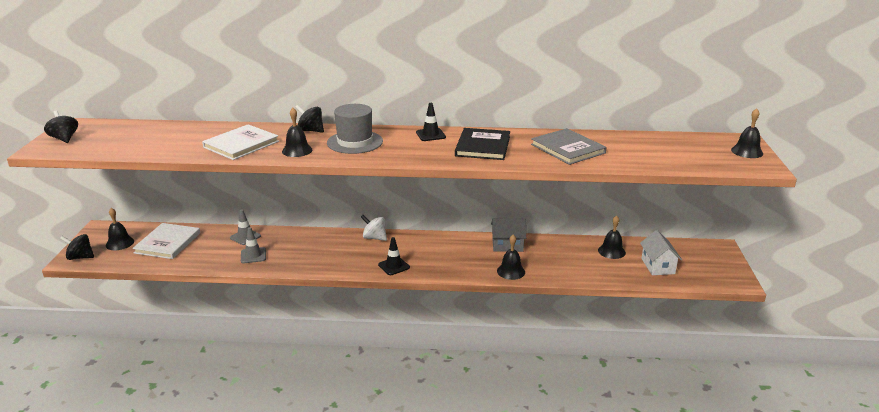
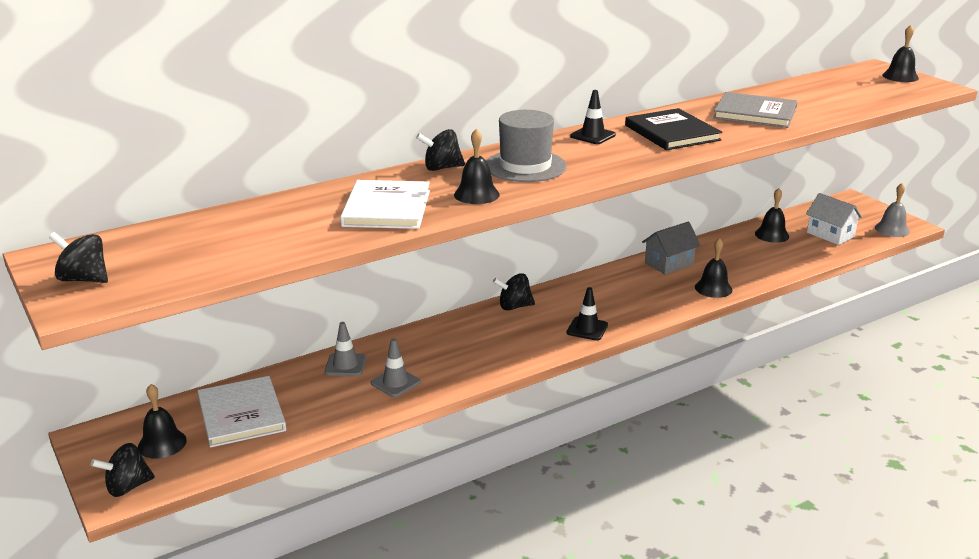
camera: 35 degrees left, 0 degrees up
white spinning top [361,215,387,241] -> black spinning top [493,273,535,311]
none -> grey bell [875,183,910,237]

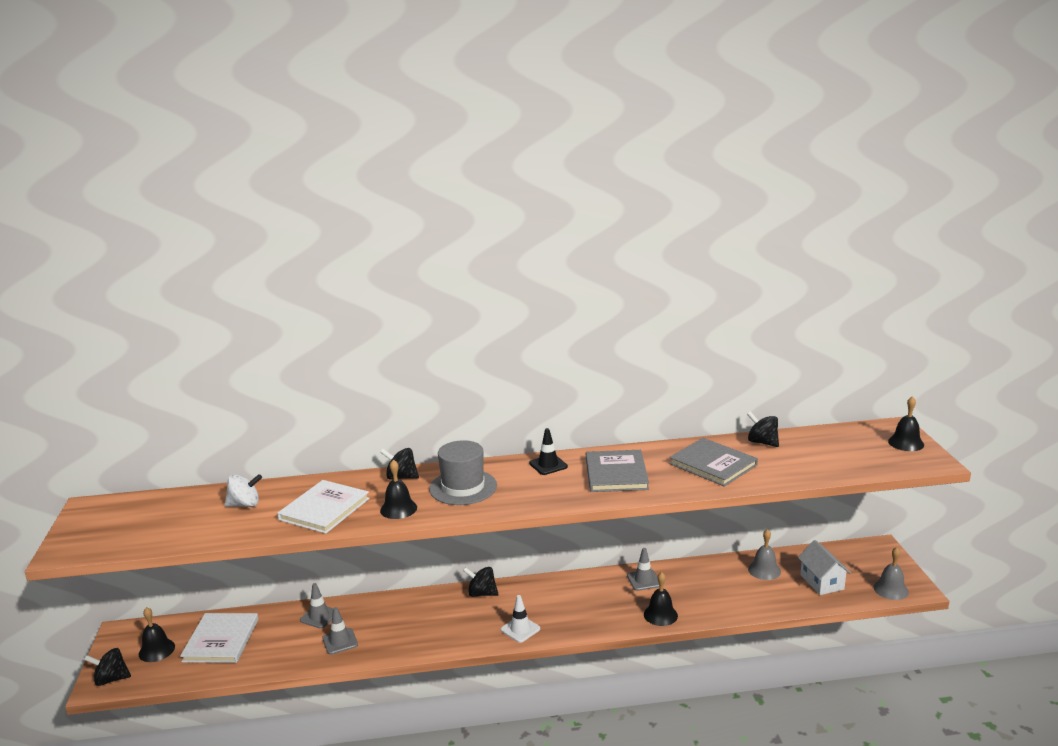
camera: 25 degrees right, 5 degrees down
black spinning top [49,232,108,283] -> black spinning top moved to [747,411,779,447]
black traffic cone [567,287,608,341] -> white traffic cone [501,595,540,643]
black book [625,108,722,150] -> grey book [586,450,649,492]
grey house [642,222,701,275] -> grey traffic cone [627,548,659,591]
black bell [755,188,789,243] -> grey bell [748,529,781,580]
none -> white spinning top [225,474,262,507]

